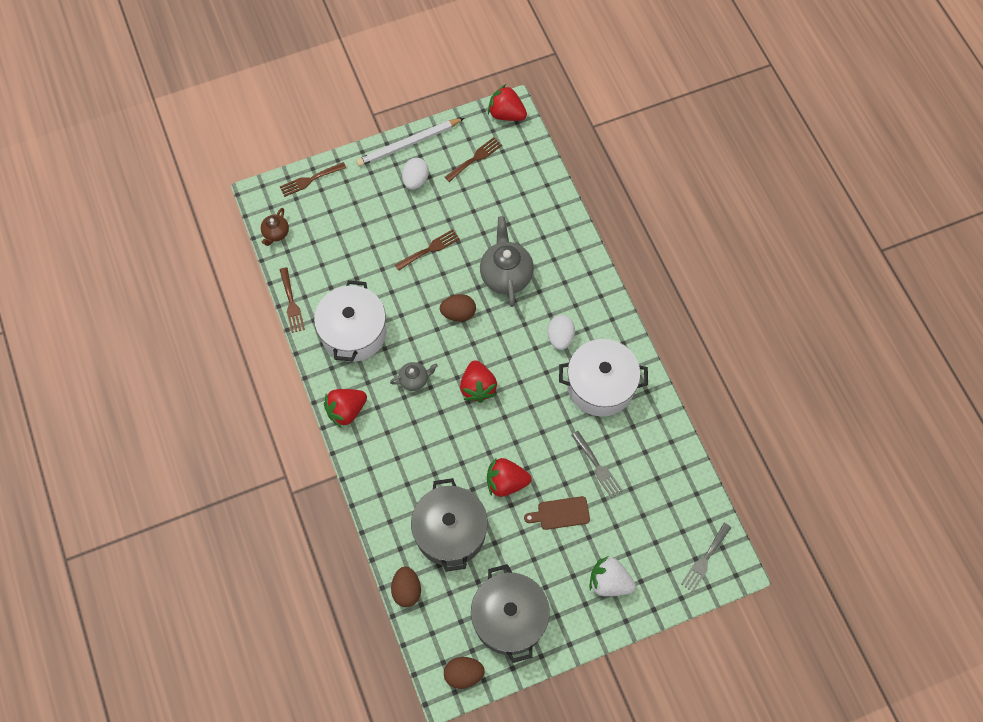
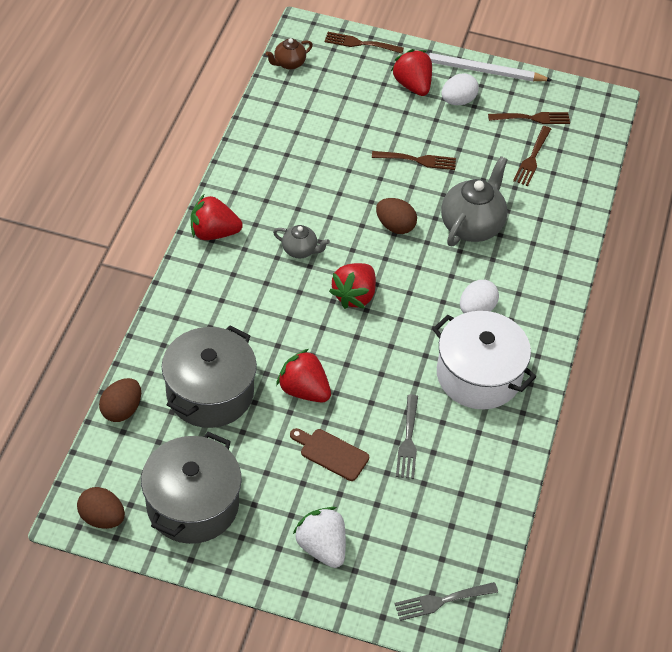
camera: 35 degrees right, 15 degrees down
brown fork [280,267,305,333] -> brown fork moved to [513,126,551,186]
white pot [314,280,387,362] -> none
red strawberry [488,84,527,121] -> red strawberry moved to [391,49,432,96]

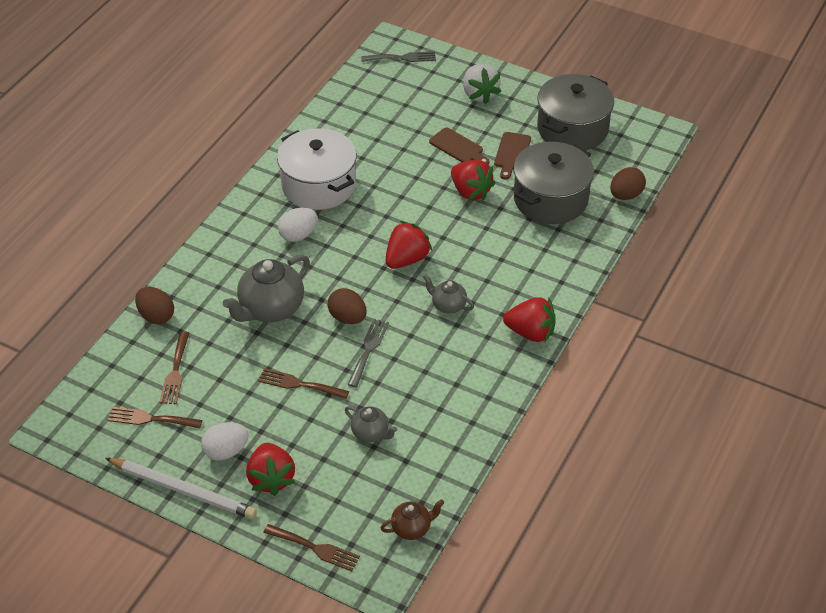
camera: 165 degrees left, 5 degrees down
brown egg [77,487,125,529] -> brown egg moved to [135,287,174,324]
grey fork [396,394,418,479] -> grey fork moved to [347,319,389,387]
brown fork [513,126,551,186] -> brown fork turned 150 degrees clockwise [159,331,189,404]
none -> grey teapot [345,406,397,442]
none -> brown cutting board [494,132,531,180]

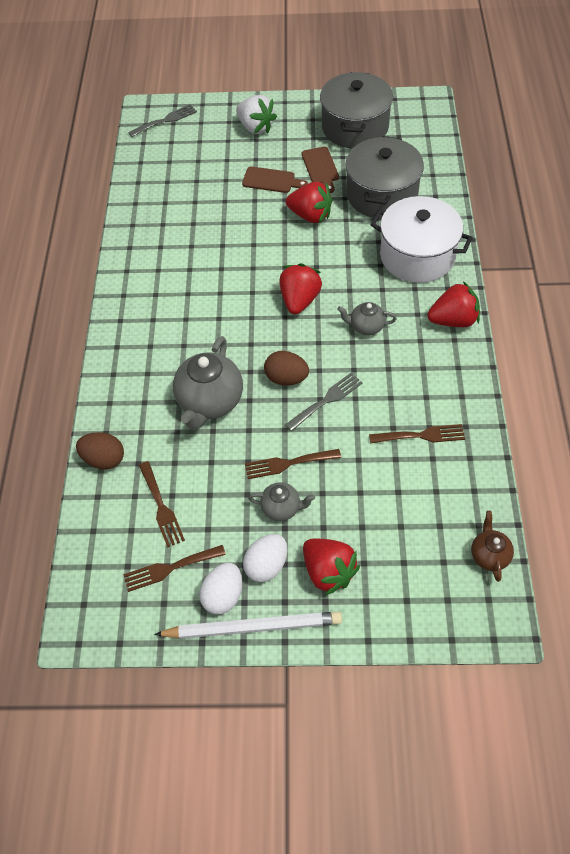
camera: 25 degrees left, 10 degrees up
brown fork [263,524,360,571] -> brown fork moved to [369,424,465,444]
white pot [277,128,357,210] -> white pot moved to [370,196,473,283]
white egg [278,207,317,242] -> white egg moved to [199,563,242,614]
grey teapot [345,406,397,442] -> grey teapot moved to [248,482,315,521]
grey fork [347,319,389,387] -> grey fork turned 60 degrees clockwise [285,373,363,432]
brown teapot [381,499,444,540] -> brown teapot turned 45 degrees counterclockwise [471,511,514,582]
brown egg [610,167,646,200] -> none

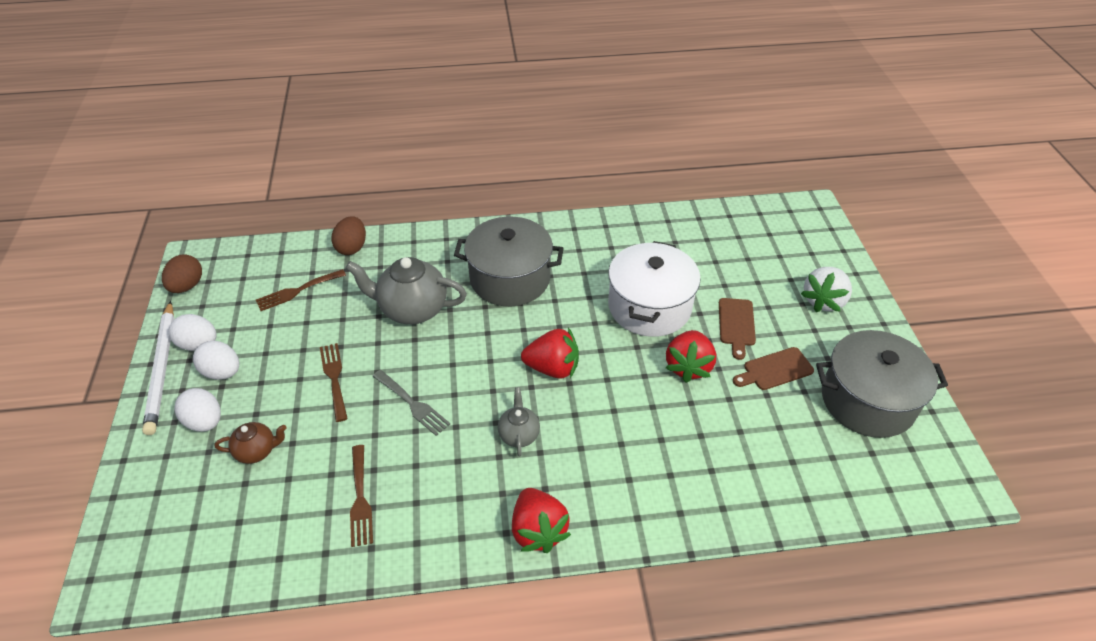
camera: 80 degrees right, 10 degrees down
brown fork [123,545,226,592] -> none
grey fork [128,104,197,137] -> none
grey teapot [248,482,315,521] -> none
brown egg [264,351,309,386] -> brown egg moved to [162,254,202,293]
red strawberry [303,539,360,595] -> white egg [174,388,221,432]
grey pot [345,136,424,219] -> grey pot moved to [454,217,563,306]
white pot [370,196,473,283] -> white pot moved to [608,241,701,337]
brown teapot [471,511,514,582] -> brown teapot moved to [215,422,286,464]

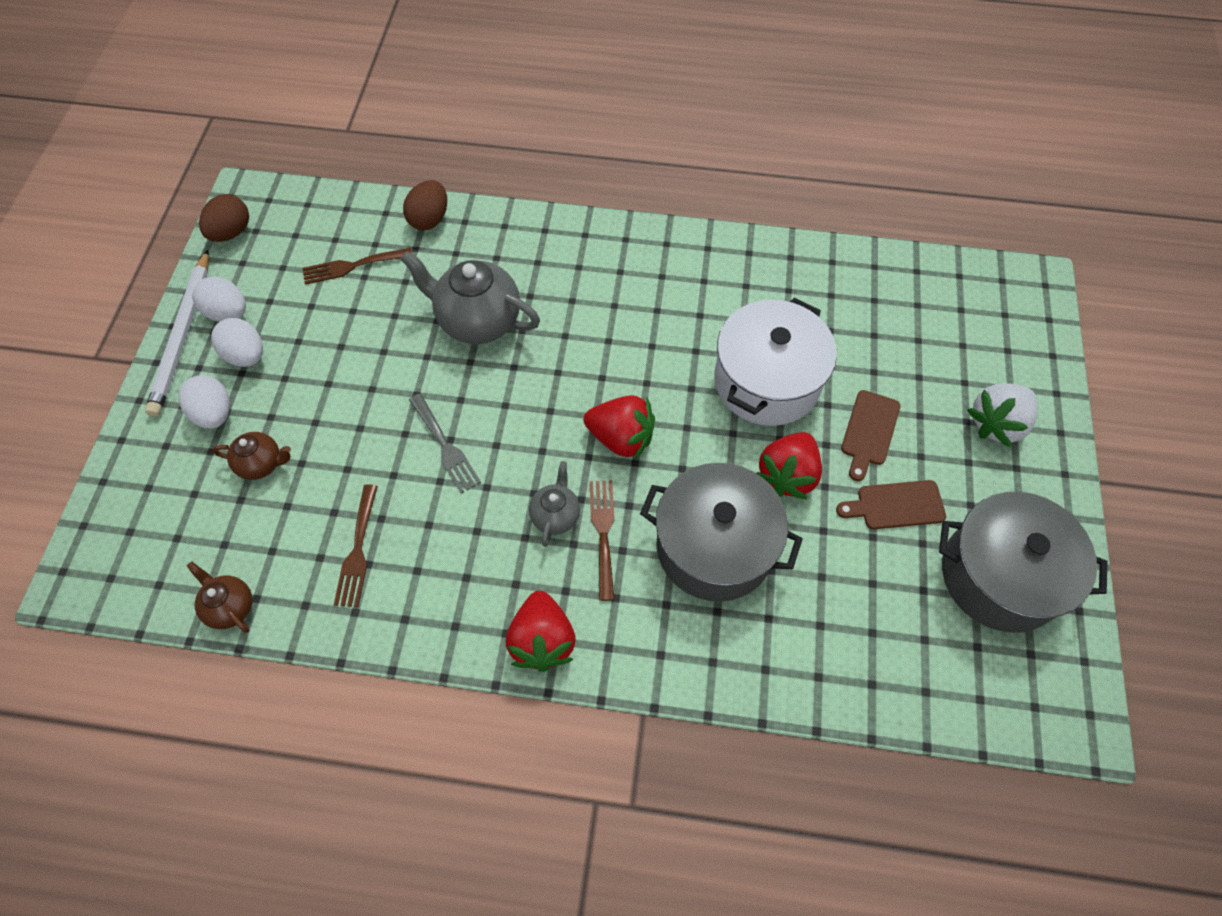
camera: 15 degrees right, 15 degrees up
brown fork [320,343,348,422] -> brown fork moved to [589,480,615,601]
grey pot [454,217,563,306] -> grey pot moved to [640,463,803,602]
none -> brown teapot [187,561,252,633]

